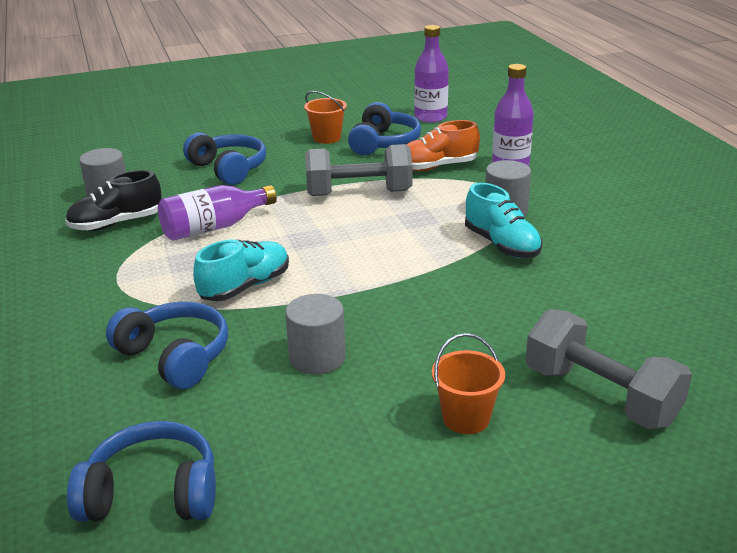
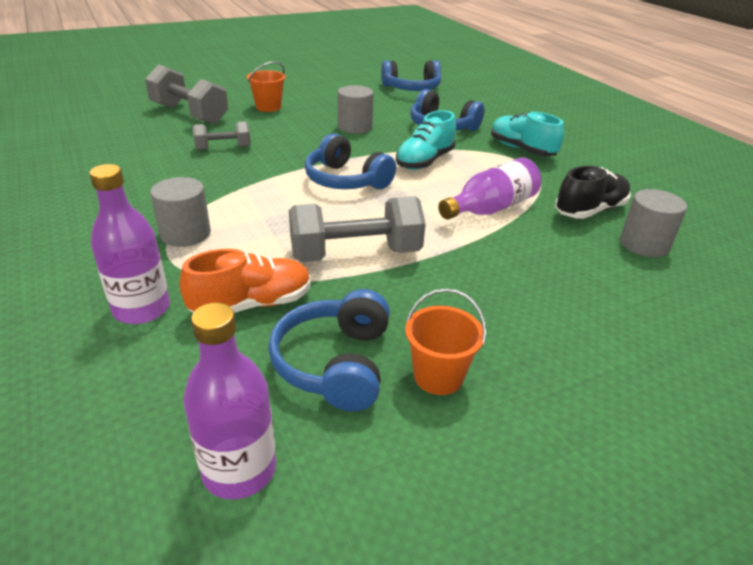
camera: 170 degrees right, 5 degrees up
blue headphones [183,132,266,185] -> blue headphones moved to [305,133,396,189]
turquoise shoe [465,183,542,258] -> turquoise shoe moved to [491,112,564,156]
none -> grey dumbbell [193,122,251,150]

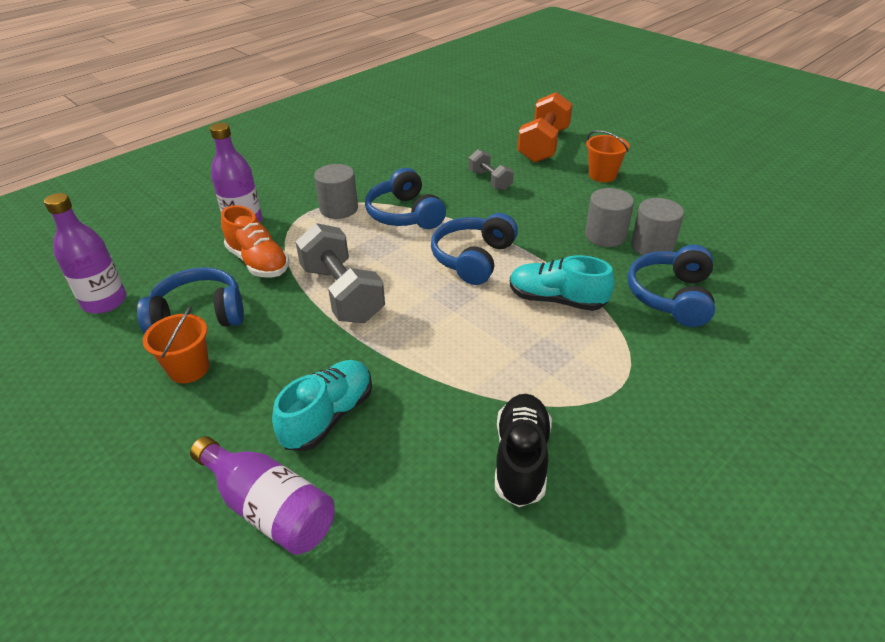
camera: 75 degrees right, 5 degrees up
grey dumbbell [145,64,228,124] -> orange dumbbell [518,92,573,163]
blue headphones [381,60,441,91] -> blue headphones moved to [365,168,446,229]
purple bottle [438,157,541,220] -> purple bottle moved to [190,436,335,555]
turquoise shoe [491,112,564,156] -> turquoise shoe moved to [272,360,372,451]
black shoe [555,166,631,219] -> black shoe turned 120 degrees counterclockwise [495,394,552,507]
grey cylinder [620,189,687,257] -> grey cylinder moved to [631,198,684,255]

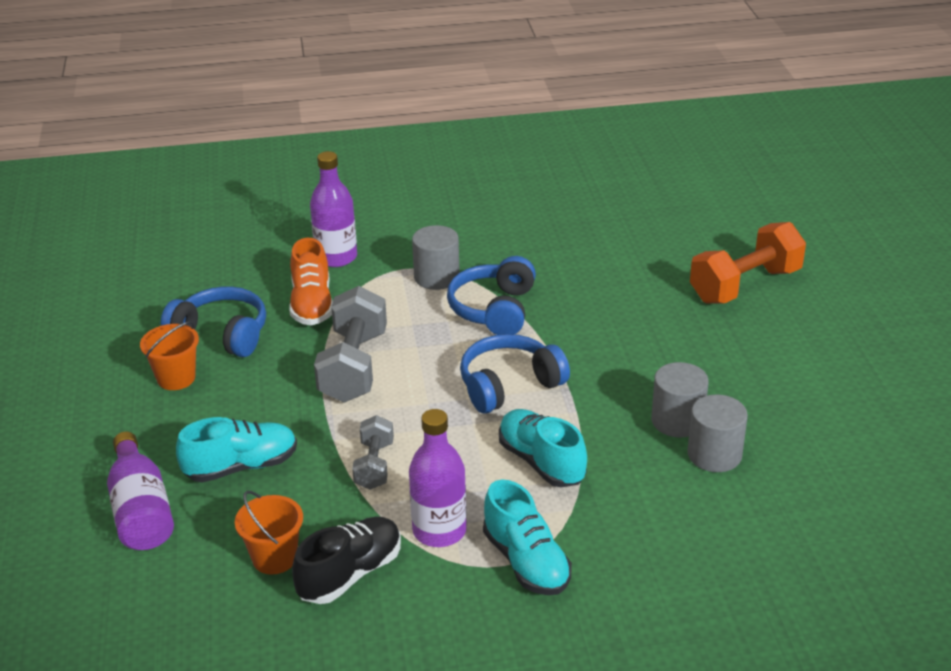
camera: 35 degrees right, 5 degrees down
purple bottle [44,193,126,314] -> purple bottle moved to [409,409,467,547]
grey dumbbell [469,149,514,191] -> grey dumbbell moved to [352,415,394,490]
orange bucket [586,130,630,182] -> orange bucket moved to [235,491,303,574]
blue headphones [628,245,715,327] -> none
none -> turquoise shoe [483,480,572,595]

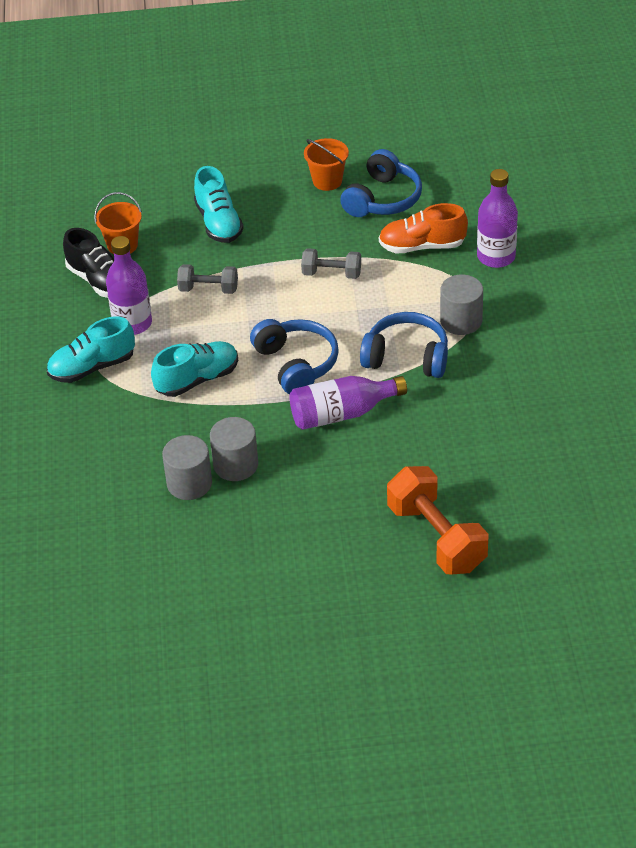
camera: 95 degrees right, 10 degrees up
purple bottle [107,432,174,550] -> purple bottle moved to [289,376,407,430]
grey dumbbell [314,286,387,403] -> grey dumbbell [301,248,361,279], size x0.56

